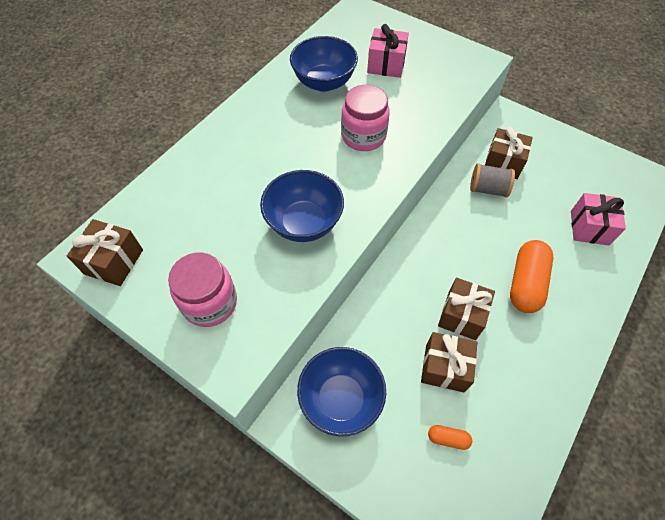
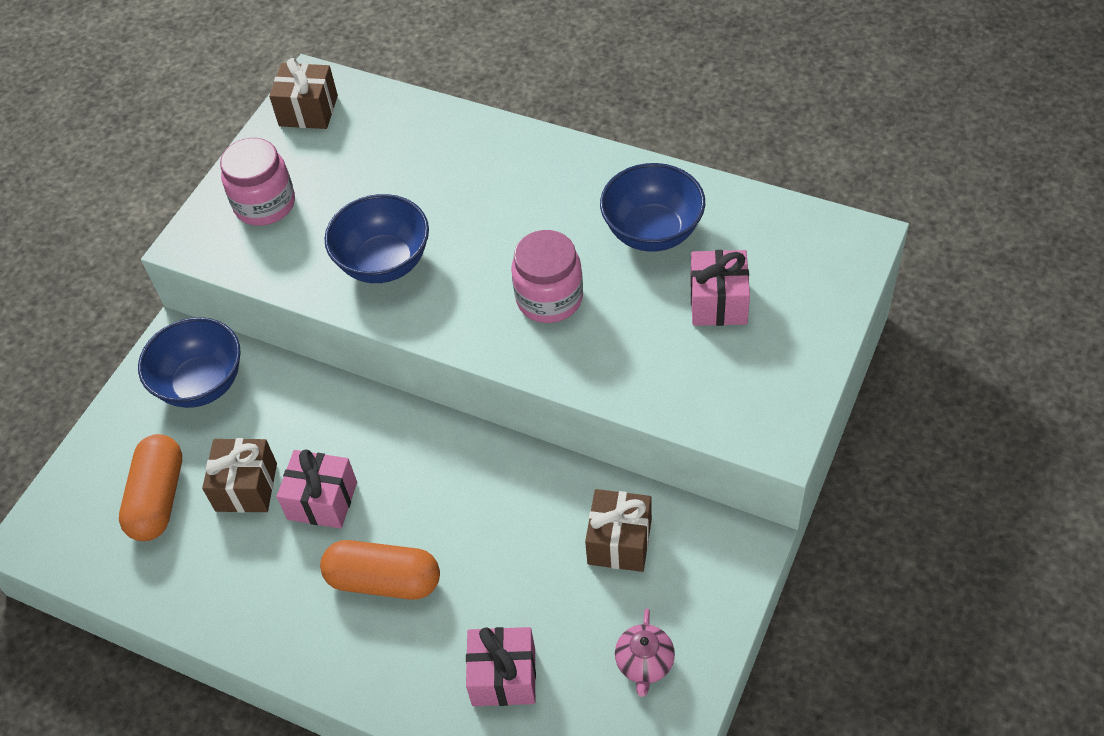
camera: 85 degrees right, 5 degrees down
orange capsule [428,425,472,450] -> orange capsule [119,434,182,541], size x2.17
brown gift [438,278,495,340] -> pink gift [277,449,357,529]
grey spool [470,163,515,198] -> none
none -> pink teapot [615,608,675,697]

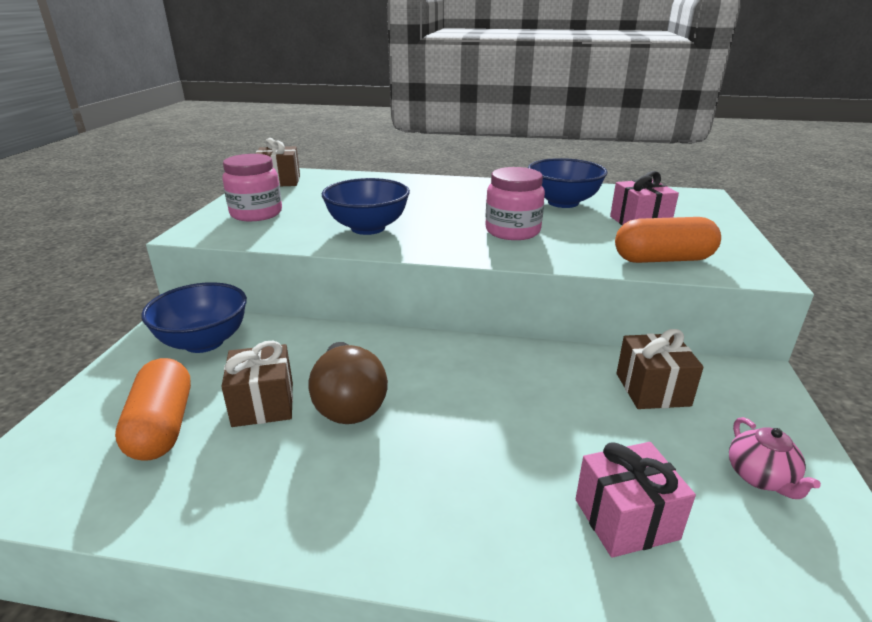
camera: 20 degrees left, 25 degrees down
pink gift [277,449,357,529] -> brown light bulb [308,342,388,424]
orange capsule [320,540,440,600] -> orange capsule moved to [615,217,721,263]

